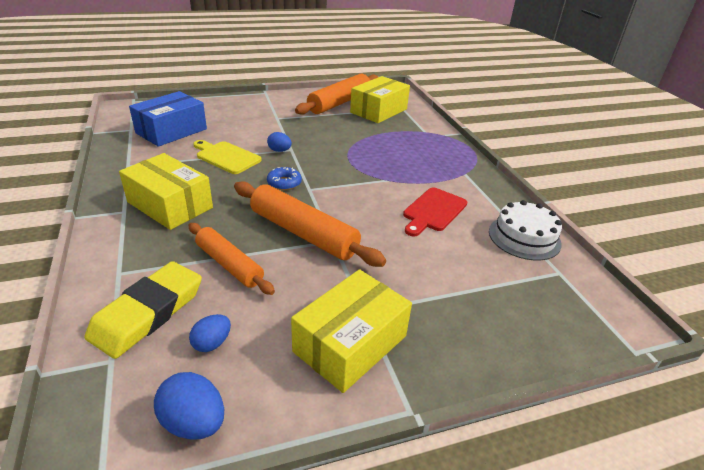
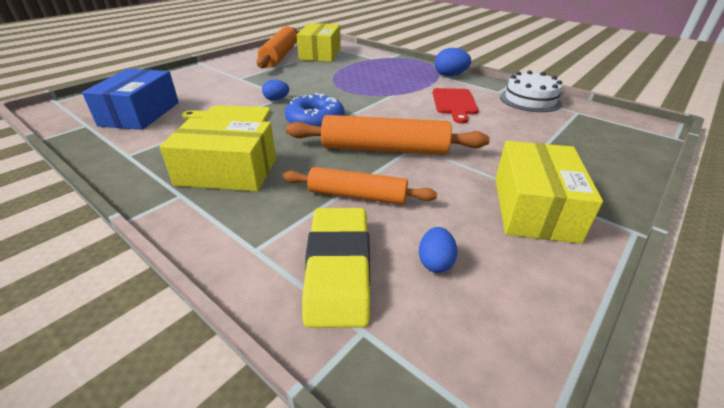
camera: 30 degrees left, 0 degrees up
blue egg [154,372,224,440] -> blue egg moved to [435,48,471,76]
blue donut [267,167,302,190] -> blue donut [285,93,345,127], size x1.64

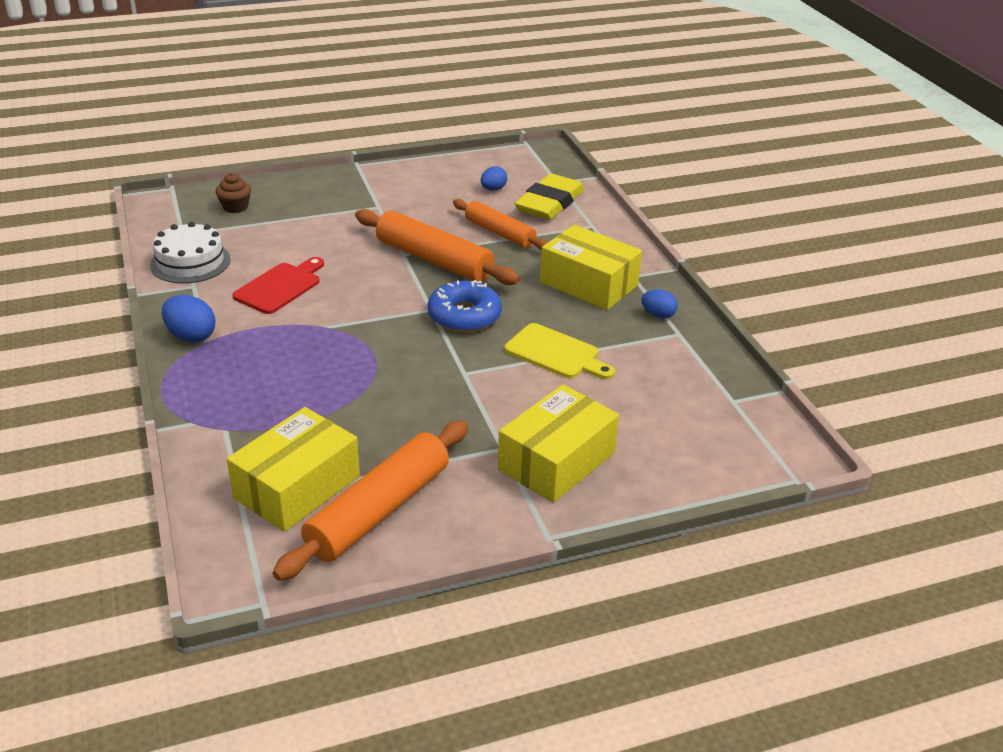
camera: 150 degrees left, 0 degrees up
blue box [82,69,179,130] -> none
blue egg [262,80,289,101] -> blue egg moved to [641,290,678,319]
yellow box [495,141,603,244] -> yellow box moved to [498,384,619,503]
none -> brown cupcake [215,173,251,213]

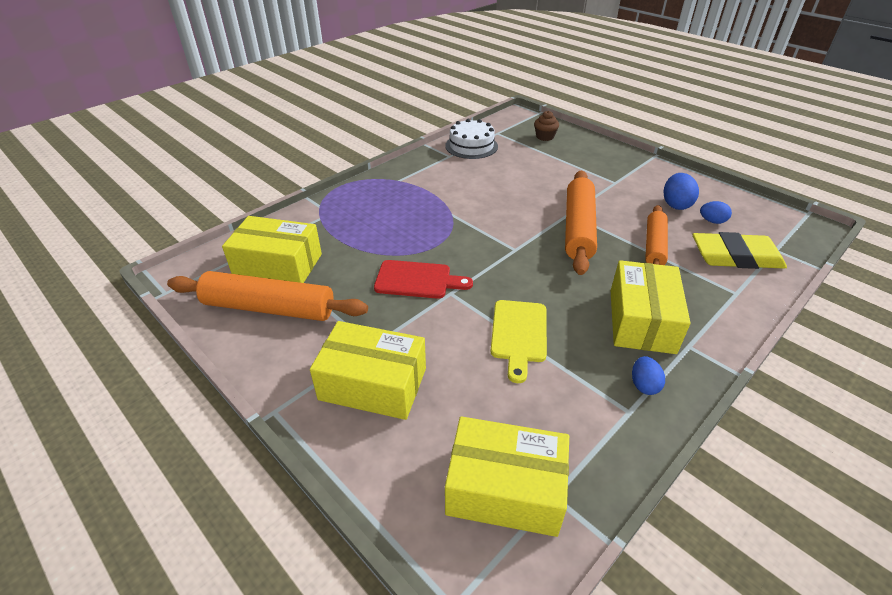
camera: 65 degrees right, 5 degrees up
blue egg [162,295,215,343] -> blue egg moved to [664,173,699,210]
red cutting board [233,257,324,314] -> red cutting board moved to [374,260,473,299]
blue donut [427,280,502,332] -> none
none -> yellow box [445,416,569,537]

